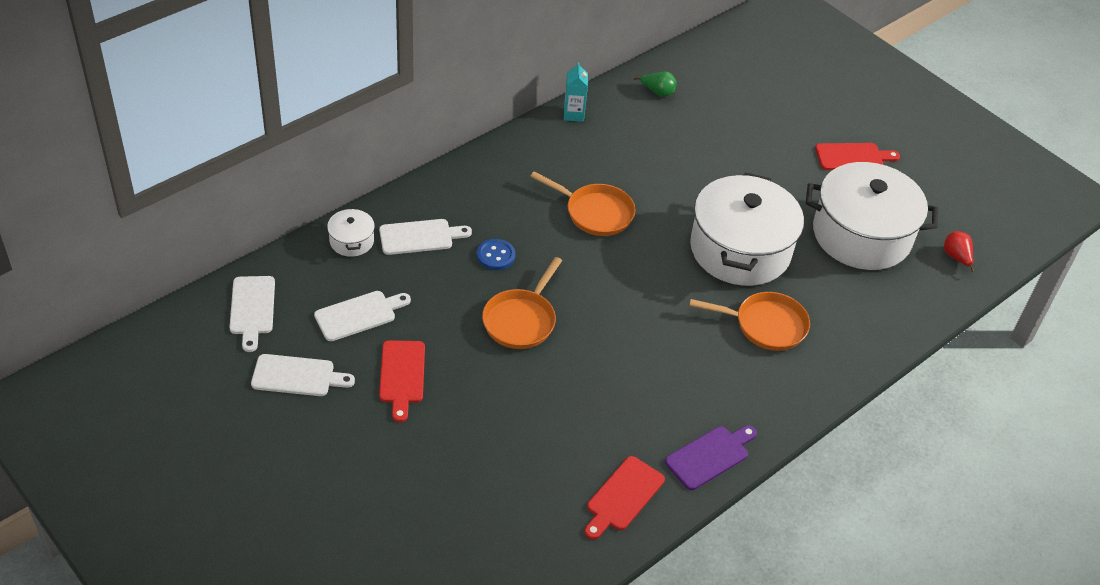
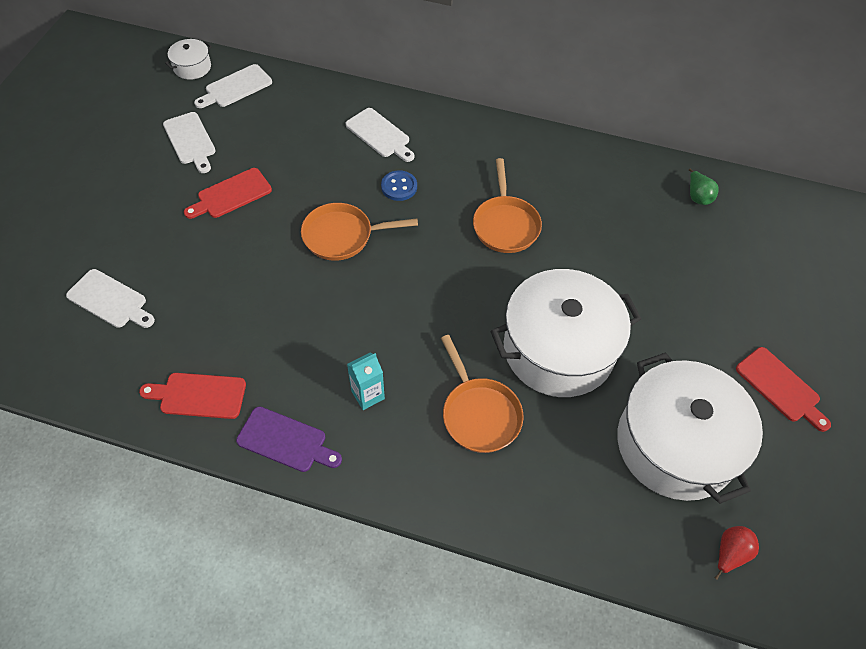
camera: 60 degrees right, 10 degrees up
white cutting board [314,291,411,341] -> white cutting board moved to [66,269,155,328]
white pot [327,208,375,257] -> white pot moved to [165,39,212,80]
turquoise carton [564,62,588,122] -> turquoise carton moved to [347,353,385,410]

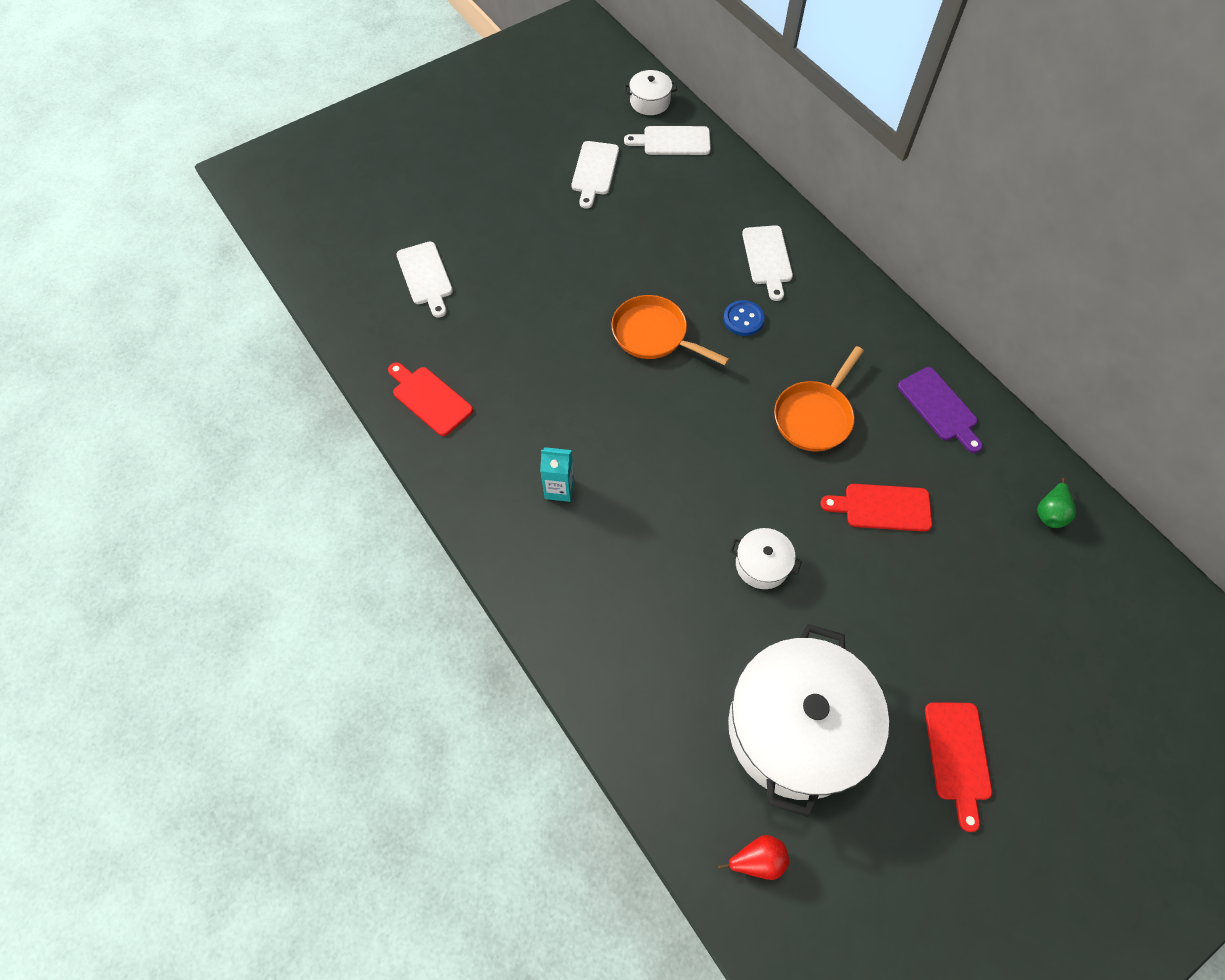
camera: 40 degrees right, 5 degrees up
red cutting board [184,168,272,219] -> red cutting board moved to [820,484,932,532]
purple cutting board [236,406,342,472] -> purple cutting board moved to [898,367,983,453]
orange pan [441,335,524,453] -> none
white pot [491,269,641,397] -> white pot [730,528,802,589], size x0.42

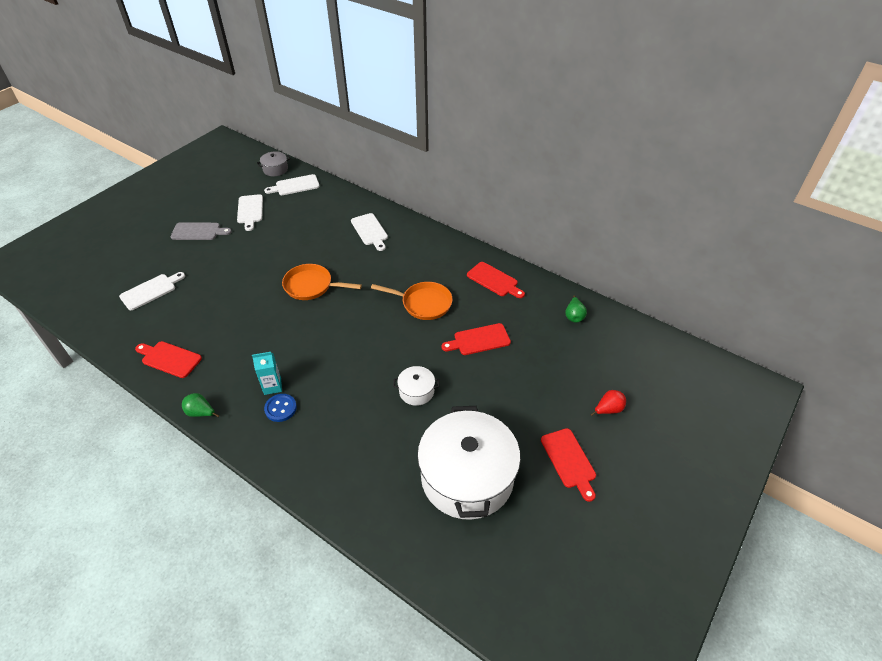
camera: 20 degrees left, 15 degrees down
white cutting board [396,242,453,318] -> white cutting board turned 90 degrees counterclockwise [119,272,185,310]
white pot [624,70,677,115] -> grey pot [257,151,290,176]
red pear [718,835,789,880] -> red pear moved to [591,390,626,416]
blue button [723,300,765,336] -> blue button moved to [264,394,297,422]
orange pan [774,346,864,451] -> orange pan turned 90 degrees counterclockwise [371,282,452,320]
purple cutting board [898,367,983,453] -> red cutting board [467,262,525,298]
none -> grey cutting board [171,222,232,240]
none -> green pear [182,393,220,417]

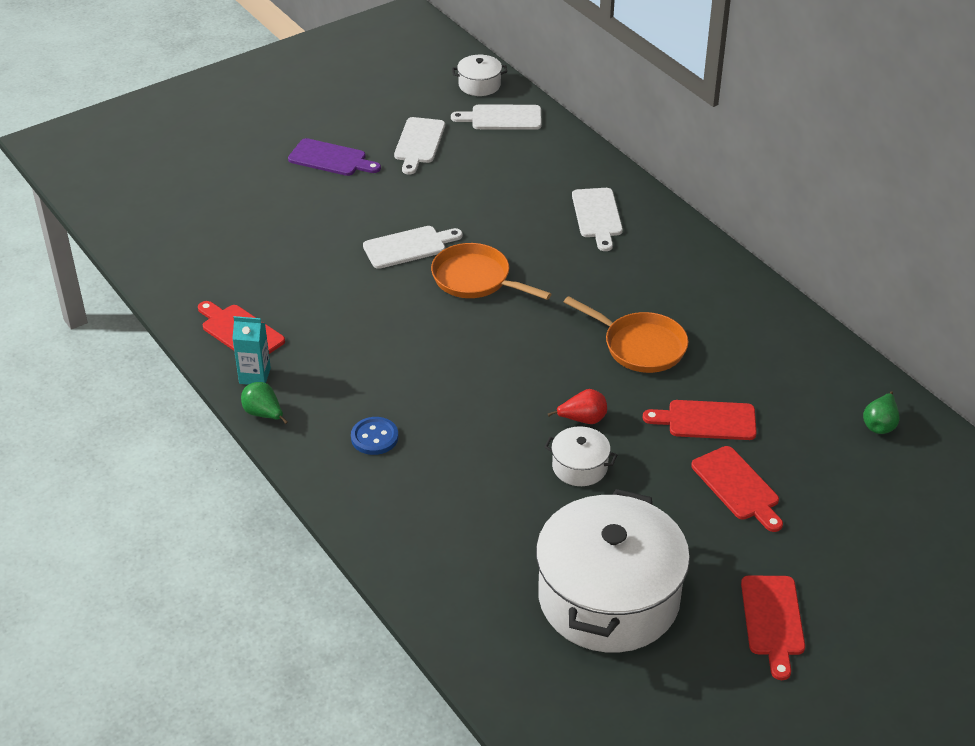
camera: 20 degrees right, 5 degrees down
white cutting board [119,272,185,310] -> white cutting board moved to [363,226,463,269]
grey cutting board [171,222,232,240] -> purple cutting board [288,138,381,176]
turquoise carton [252,352,282,395] -> turquoise carton moved to [232,316,271,385]
grey pot [257,151,290,176] -> white pot [452,55,507,96]
red cutting board [467,262,525,298] -> red cutting board moved to [691,446,783,532]
red pear [591,390,626,416] -> red pear moved to [548,389,607,424]

